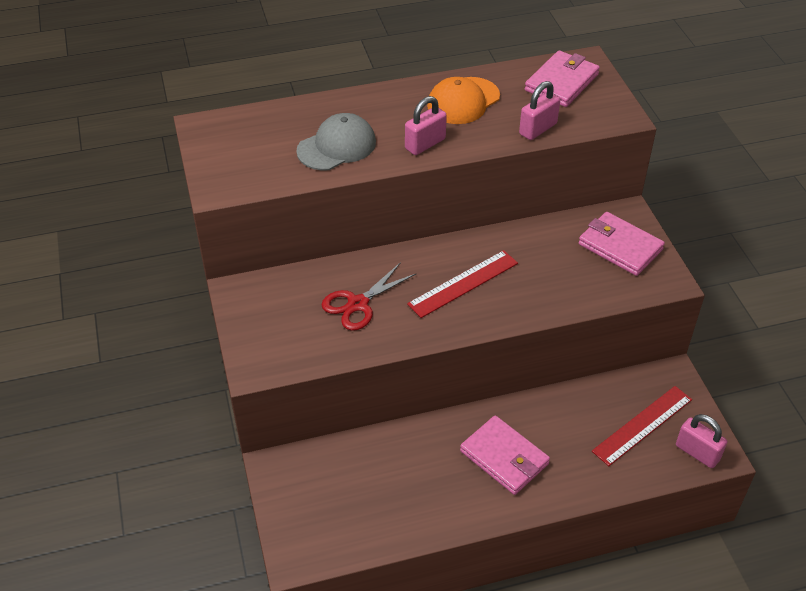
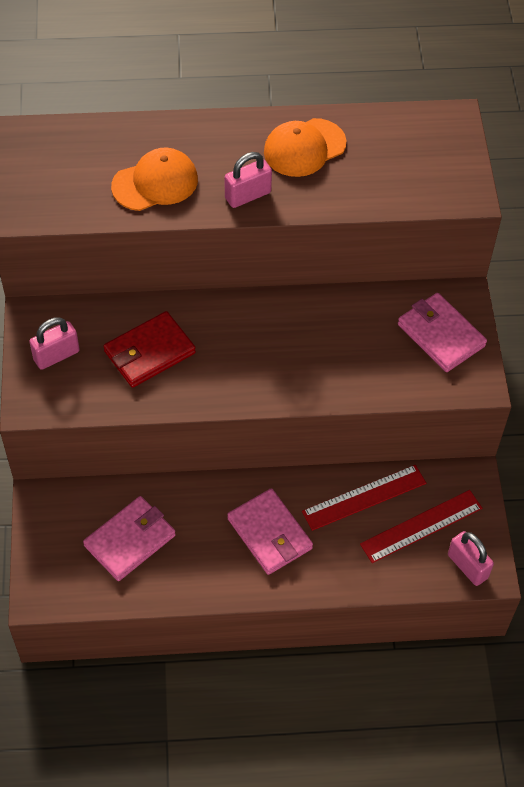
camera: 10 degrees right, 10 degrees up
grey cap [296,113,376,170] -> orange cap [111,148,198,211]
red scissors [322,262,417,331] -> red wallet [103,311,196,388]
red ruler [407,250,518,318] -> red ruler moved to [302,465,426,531]
pink padlock [519,81,560,140] -> pink padlock moved to [29,317,80,370]
pink wallet [525,51,600,107] -> pink wallet moved to [83,496,176,581]

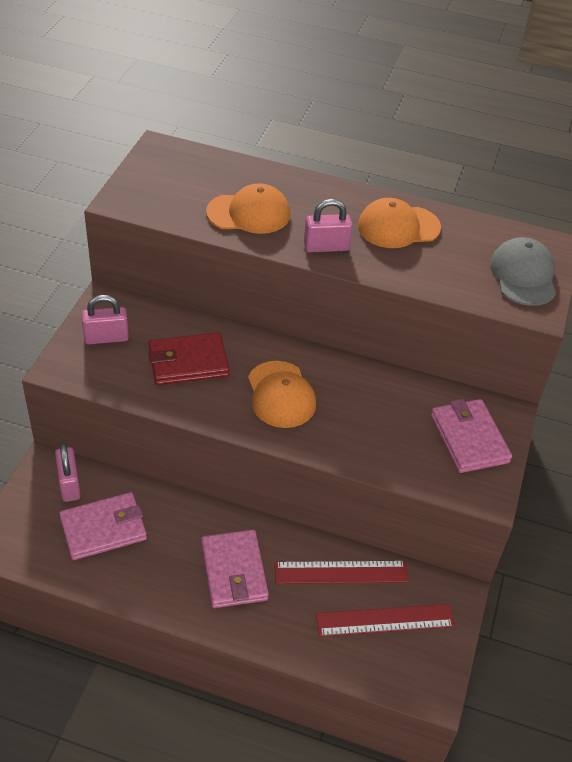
camera: 20 degrees right, 10 degrees down
pink padlock [448,531,494,586] -> pink padlock moved to [55,443,81,502]
none -> orange cap [248,361,316,428]
none -> grey cap [490,237,556,306]

